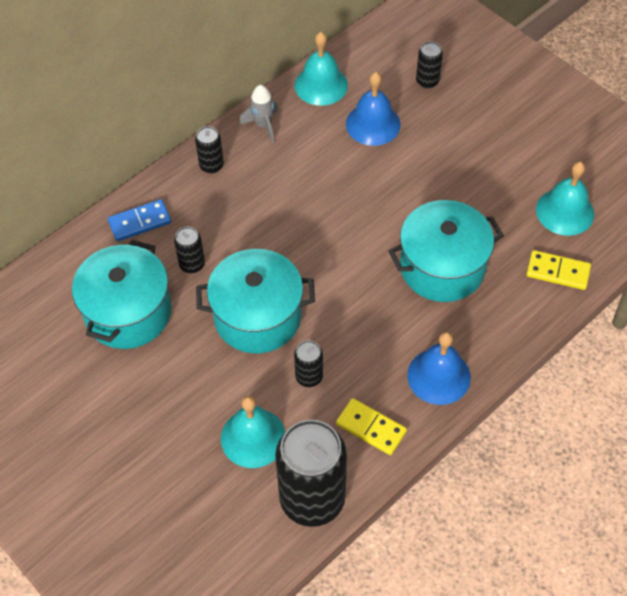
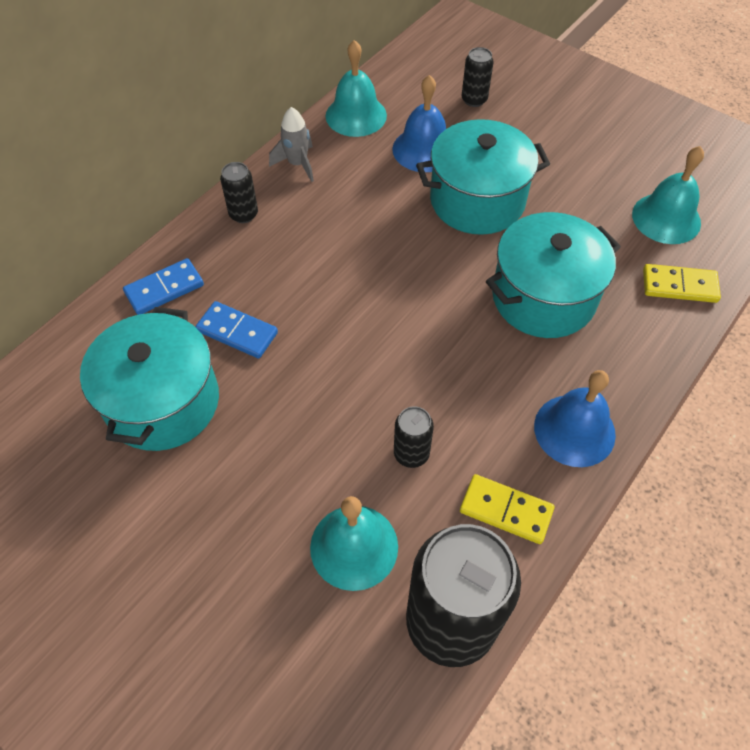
camera: 10 degrees left, 0 degrees up
black can [174,227,205,273] -> blue domino [195,301,278,358]
turquoise pot [196,249,315,353] -> turquoise pot moved to [416,119,550,235]

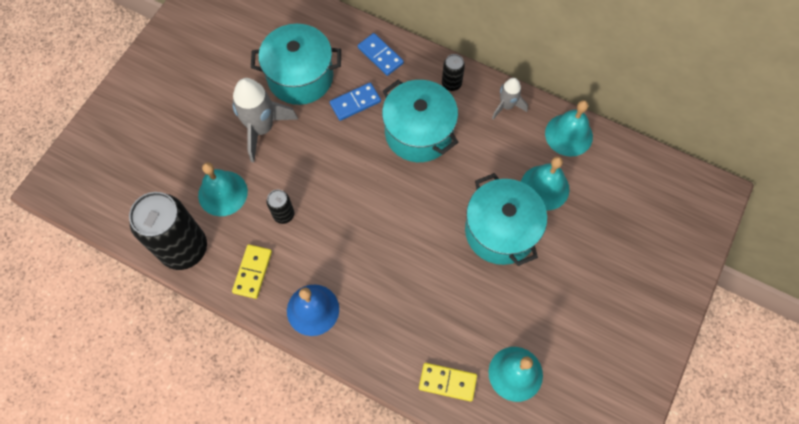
camera: 80 degrees right, 10 degrees up
blue domino [195,301,278,358] -> blue domino turned 45 degrees clockwise [330,83,381,121]
blue bell [392,75,446,172] -> turquoise bell [521,156,570,210]
black can [462,47,494,107] -> none
turquoise pot [486,212,621,338] -> turquoise pot moved to [382,80,458,162]
yellow domino [643,264,721,303] -> yellow domino turned 75 degrees counterclockwise [419,363,477,402]
none -> grey rocket [232,78,298,162]

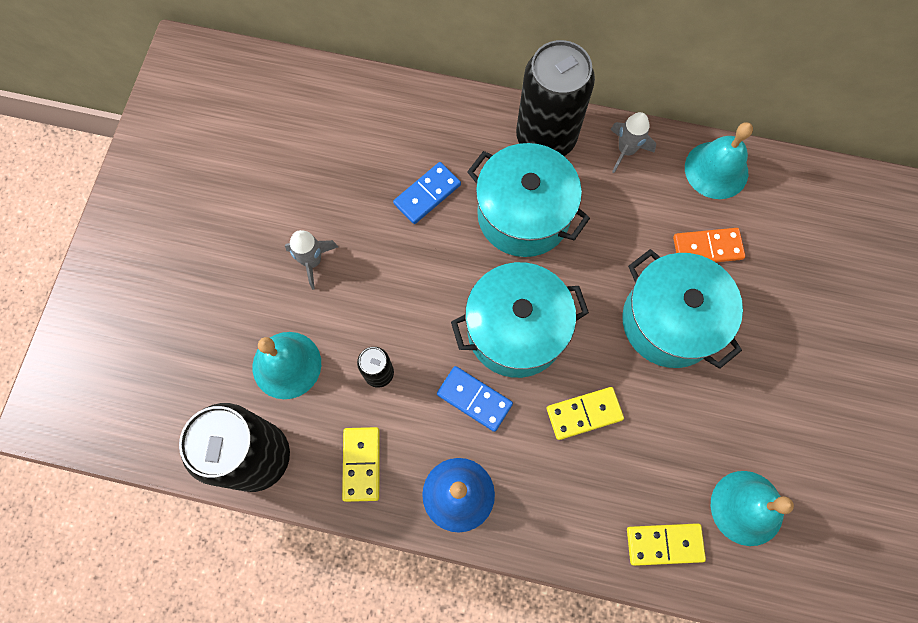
camera: 15 degrees left, 5 degrees up
grey rocket [232,78,298,162] -> grey rocket [285,230,338,290], size x0.57
turquoise pot [251,24,341,105] -> turquoise pot moved to [451,262,589,378]
blue domino [358,33,404,76] -> blue domino moved to [437,366,513,432]
black can [442,54,465,91] -> black can [516,40,595,156], size x2.22
turquoise bell [521,156,570,210] -> orange domino [673,228,745,262]
none -> yellow domino [547,387,624,440]

